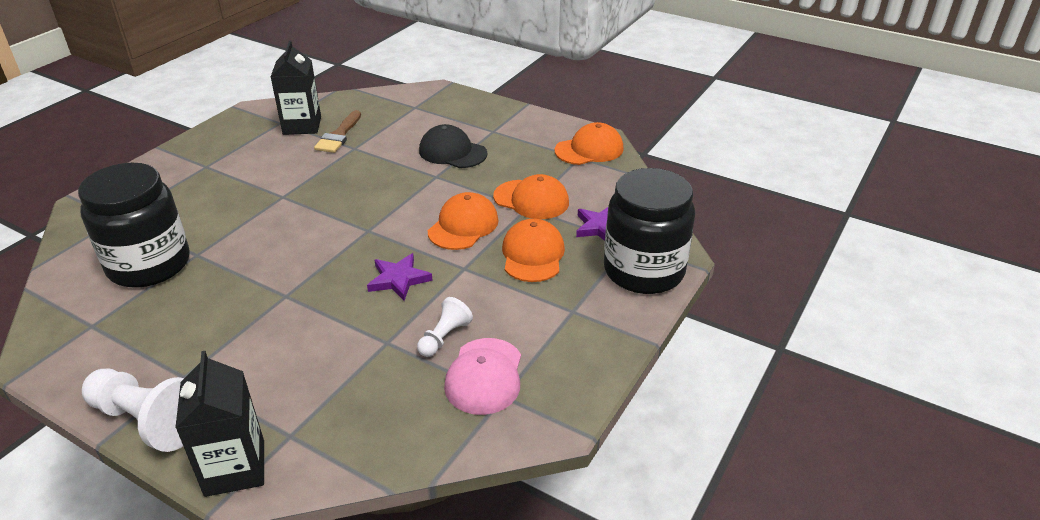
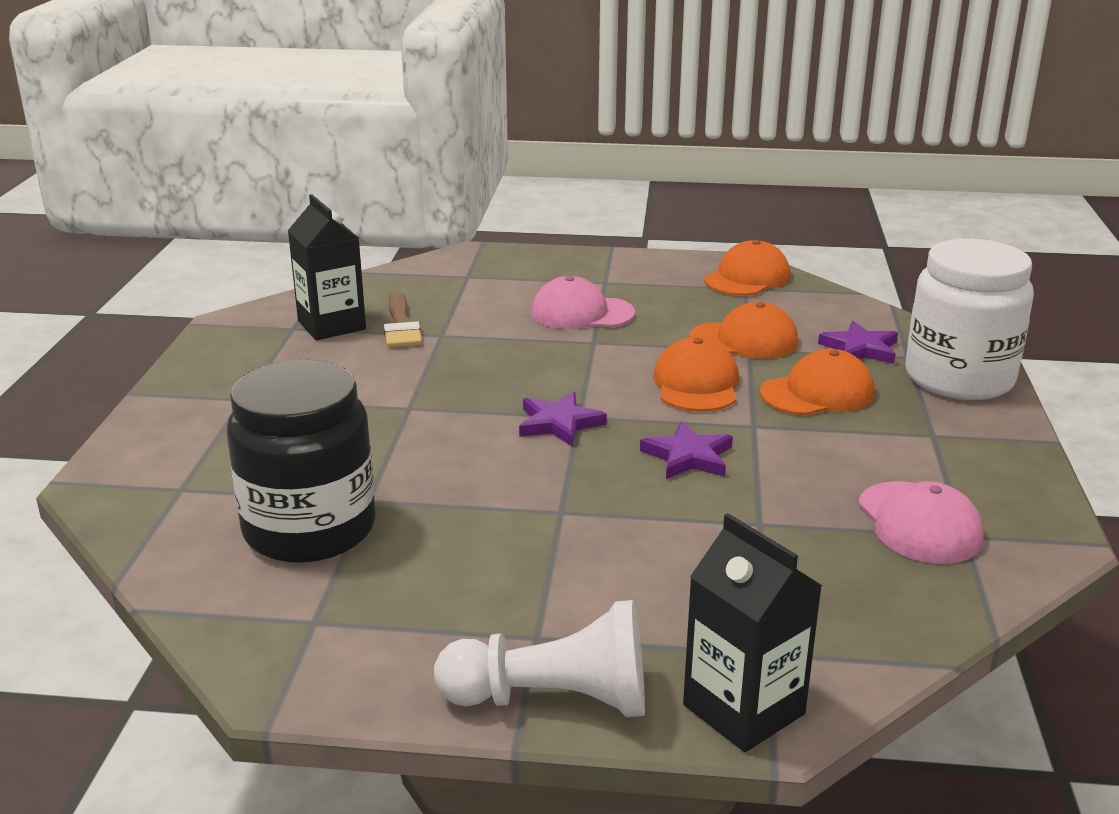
camera: 25 degrees left, 10 degrees down
white pawn [417,297,473,357] -> none
black cap [419,124,487,168] -> pink cap [531,276,635,329]
orange cap [502,219,565,282] -> orange cap turned 90 degrees clockwise [760,349,875,415]
black jar [604,168,695,294] -> white jar [906,239,1034,400]
none -> purple star [519,392,607,446]

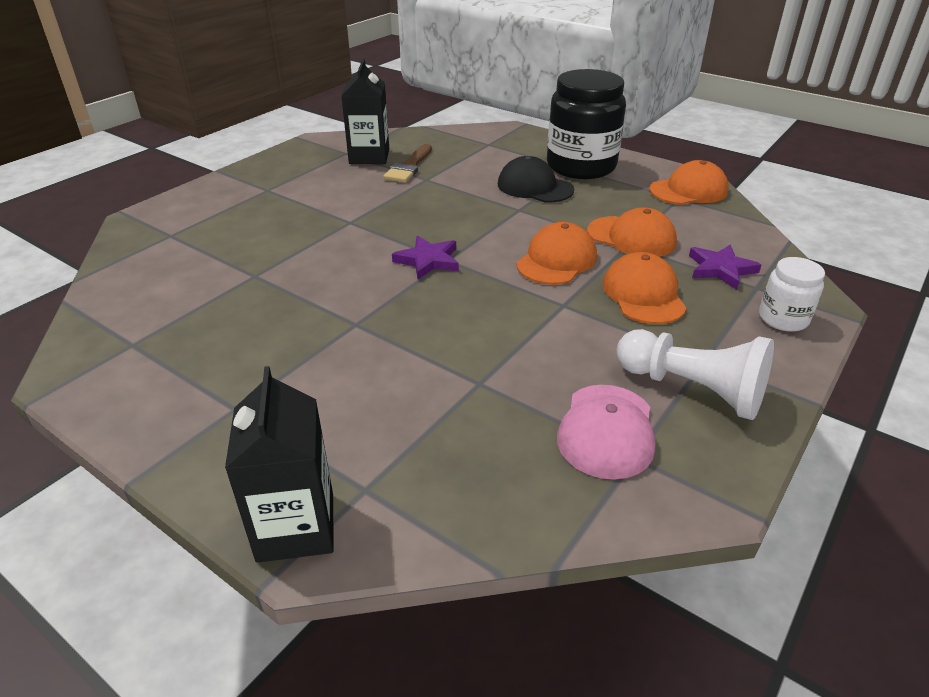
camera: 30 degrees right, 10 degrees up
black jar [226,360,376,563] -> black jar moved to [547,69,626,179]
white pawn [434,600,645,717] -> white pawn moved to [616,329,774,420]
pink cap [531,276,635,329] -> black cap [498,156,574,203]
purple star [640,421,733,479] -> none
orange cap [760,349,875,415] -> orange cap turned 105 degrees counterclockwise [602,252,687,324]
white jar [906,239,1034,400] -> white jar [759,257,825,332], size x0.49

